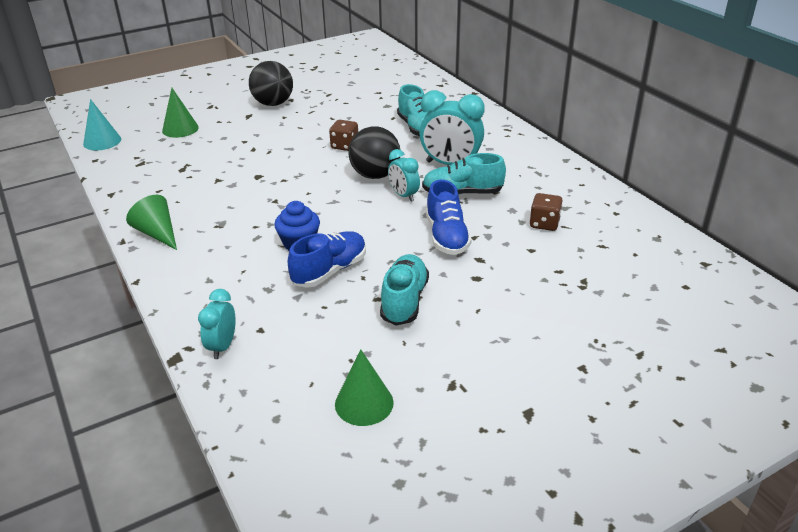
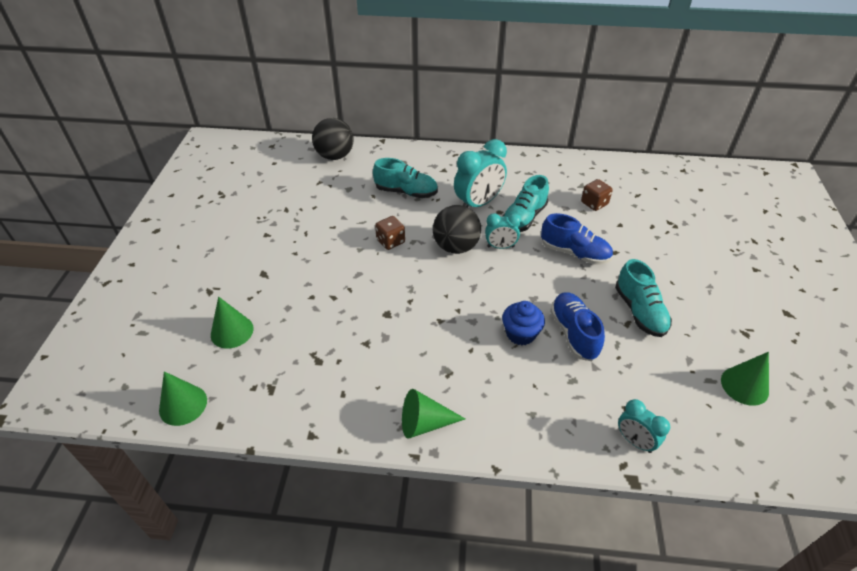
camera: 55 degrees left, 10 degrees up
turquoise cone [83,99,121,150] -> green cone [159,371,207,426]
black ball [249,61,293,106] -> black ball moved to [312,118,353,160]
turquoise shoe [380,254,429,326] -> turquoise shoe turned 150 degrees counterclockwise [615,259,672,337]

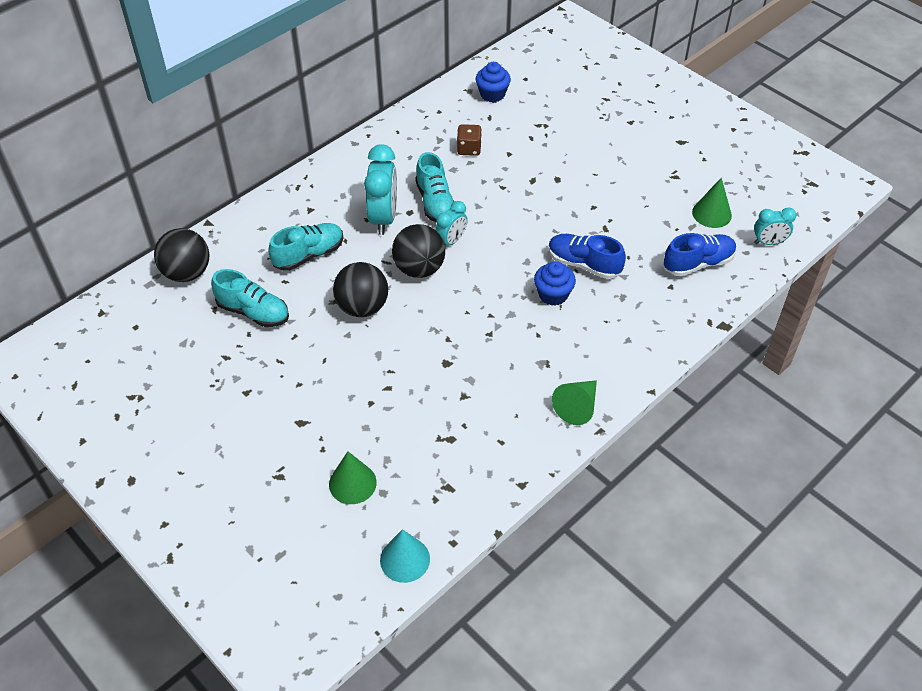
camera: 50 degrees left, 5 degrees up
green cone [159,371,207,426] -> turquoise cone [380,529,430,583]
brown dice [375,216,405,250] -> black ball [333,262,388,317]
blue shoe [541,213,613,264] -> blue shoe moved to [664,233,737,277]
turquoise shoe [615,259,672,337] -> turquoise shoe moved to [211,269,289,327]
turquoise clock [618,399,670,453] -> turquoise clock moved to [754,208,796,245]
none -> blue cupcake [476,62,511,102]

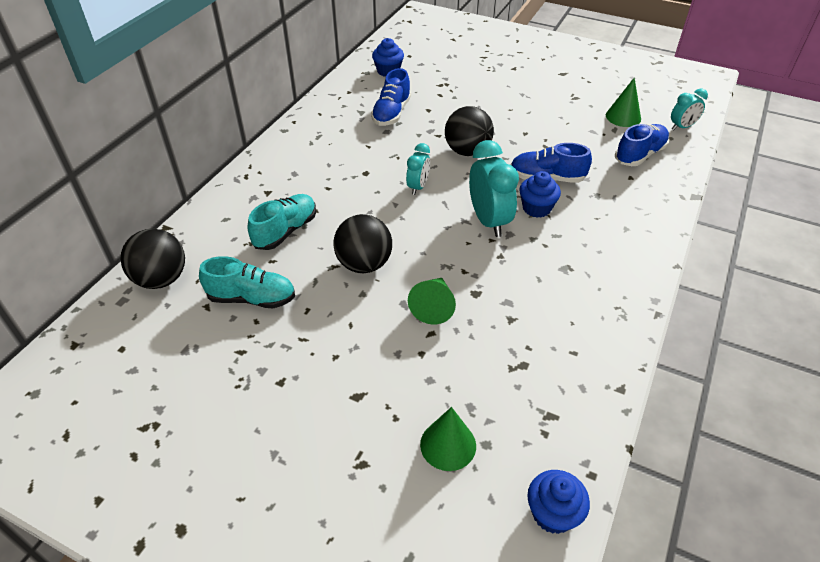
camera: 20 degrees left, 5 degrees down
turquoise clock [364,144,397,235] -> turquoise clock moved to [469,140,519,237]
turquoise cone [380,529,430,583] -> blue cupcake [527,470,590,534]
black ball [392,224,445,278] -> black ball moved to [445,106,494,156]
turquoise shoe [415,152,454,223] -> none
brown dice [457,124,482,156] -> blue shoe [371,68,411,126]
green cone [552,380,597,425] -> green cone moved to [408,278,456,324]

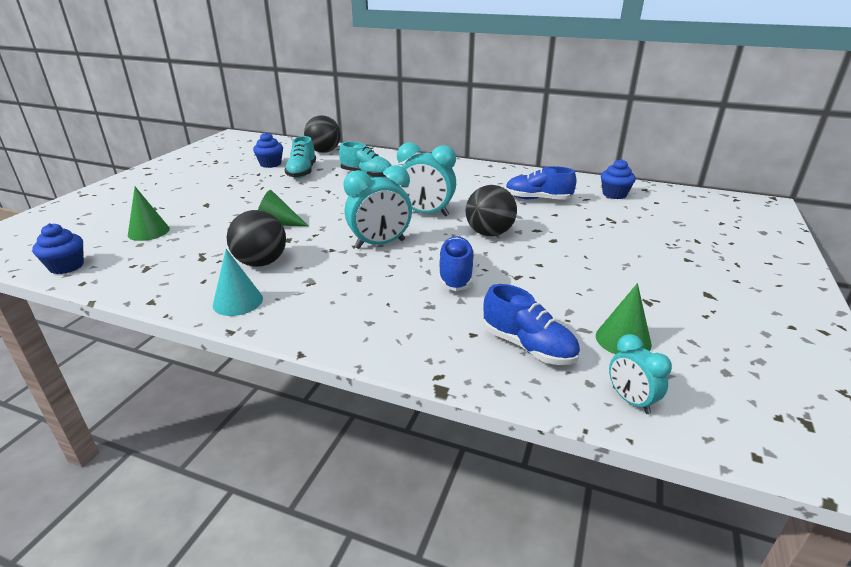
camera: 85 degrees right, 15 degrees down
black ball [333,214,392,273] -> black ball moved to [227,210,286,267]
turquoise clock [406,143,430,195] -> turquoise clock [397,142,456,217], size x1.74
blue cupcake [519,171,561,218] -> blue cupcake moved to [253,132,283,168]
none -> turquoise cone [213,249,263,316]

